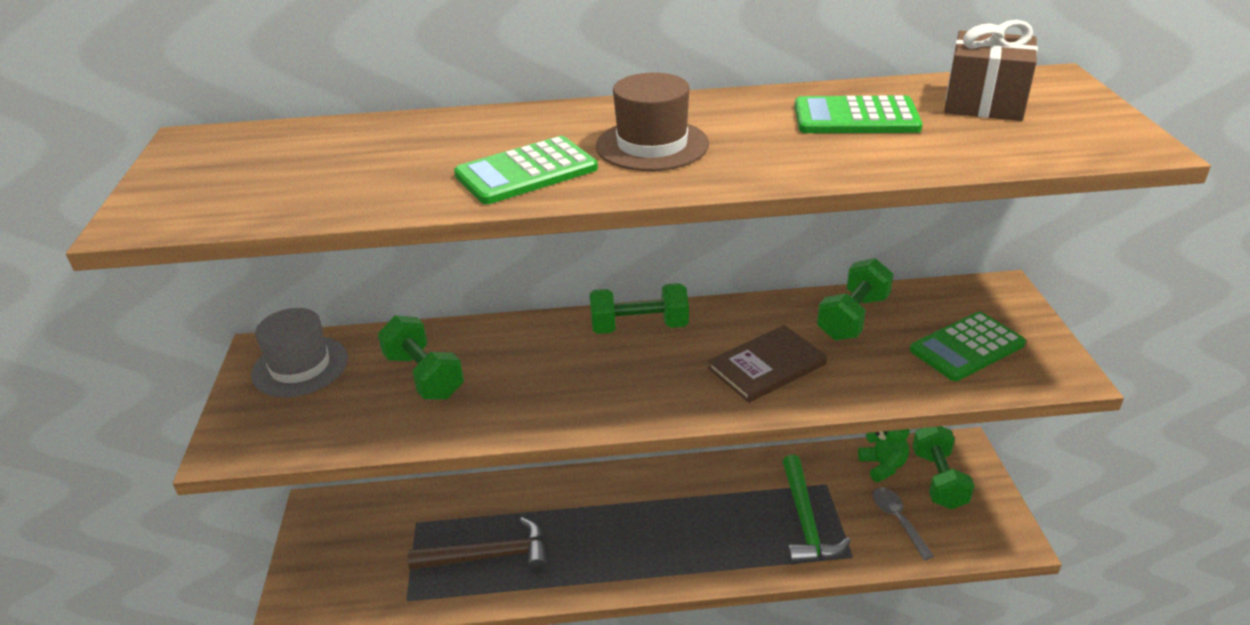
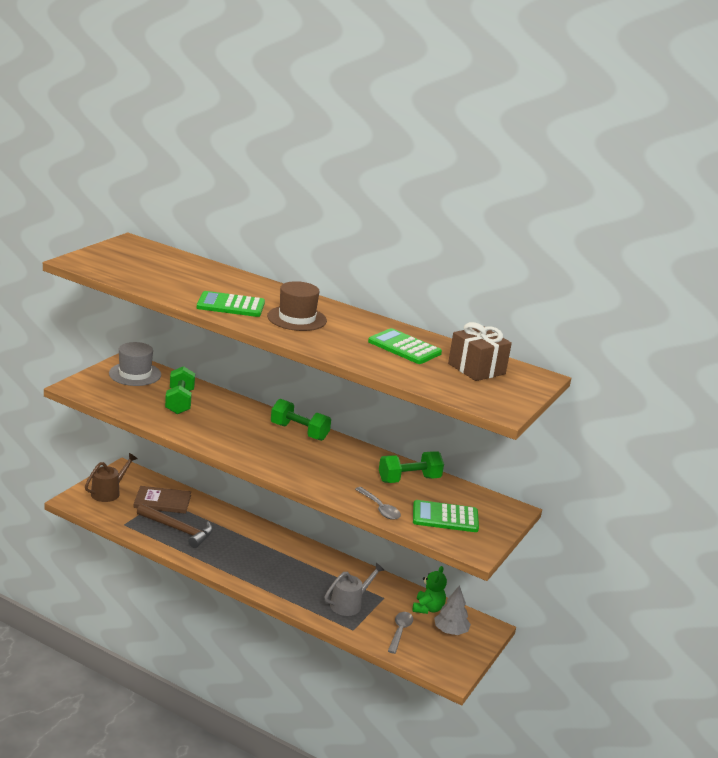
camera: 30 degrees right, 10 degrees down
brown book [708,325,827,403] -> brown book moved to [134,486,191,514]
green hammer [782,455,851,565] -> grey watering can [325,563,384,616]
green dumbbell [912,426,974,509] -> grey tree [434,585,471,635]
none -> brown watering can [85,453,137,502]
none -> grey spoon [355,487,401,520]

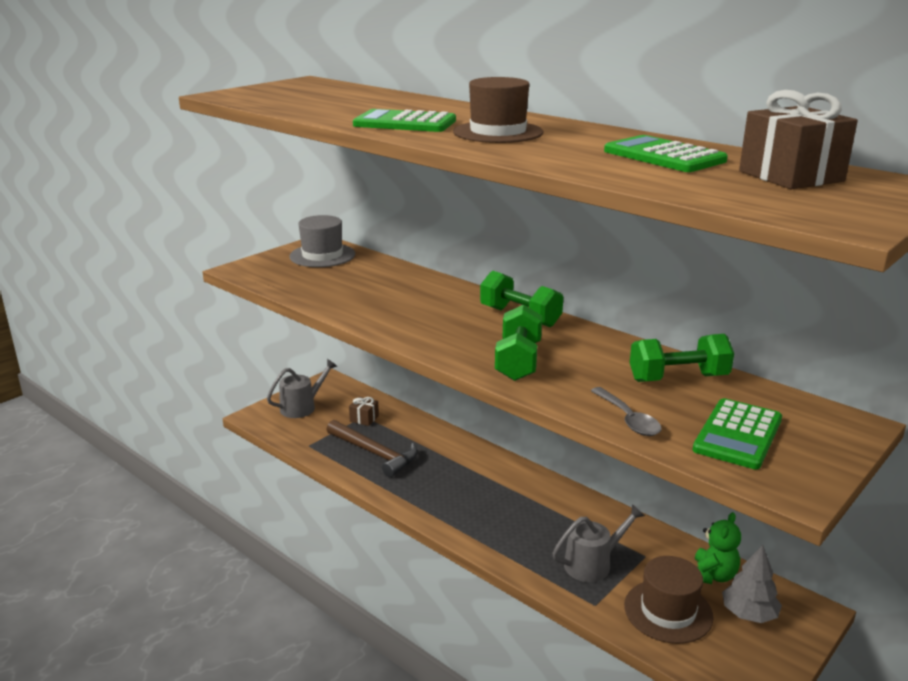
camera: 15 degrees right, 0 degrees up
brown watering can [85,453,137,502] -> grey watering can [267,359,337,418]
brown book [134,486,191,514] -> brown gift [349,397,379,426]
green dumbbell [165,366,195,414] -> green dumbbell moved to [495,305,542,381]
grey spoon [388,612,413,654] -> brown hat [624,556,714,644]
green calculator [413,500,479,532] -> green calculator turned 75 degrees counterclockwise [693,398,782,469]

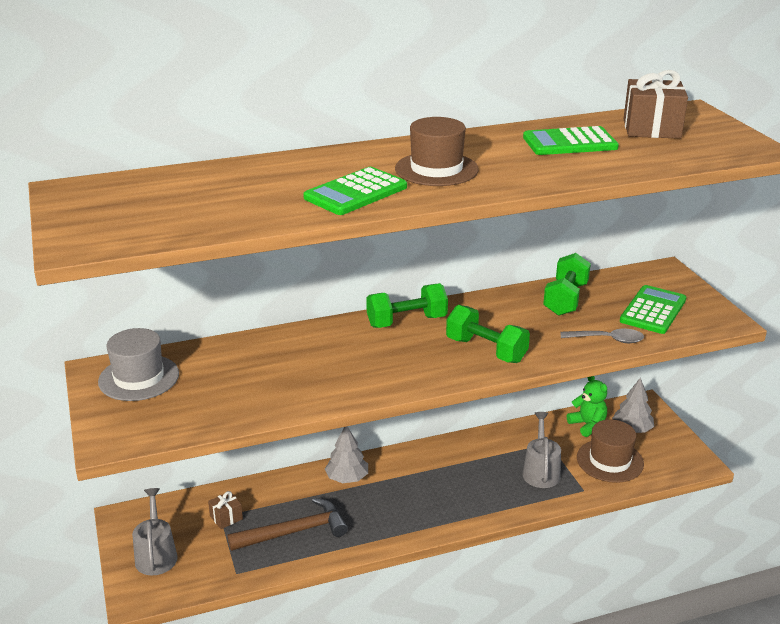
camera: 60 degrees left, 5 degrees up
green calculator [693,398,782,469] -> green calculator turned 120 degrees counterclockwise [620,285,686,334]
none -> grey tree [325,426,368,483]

